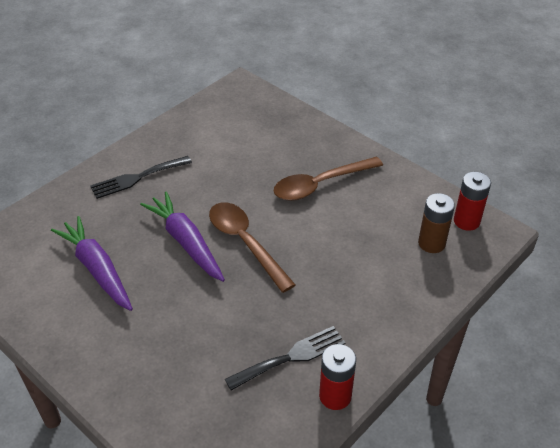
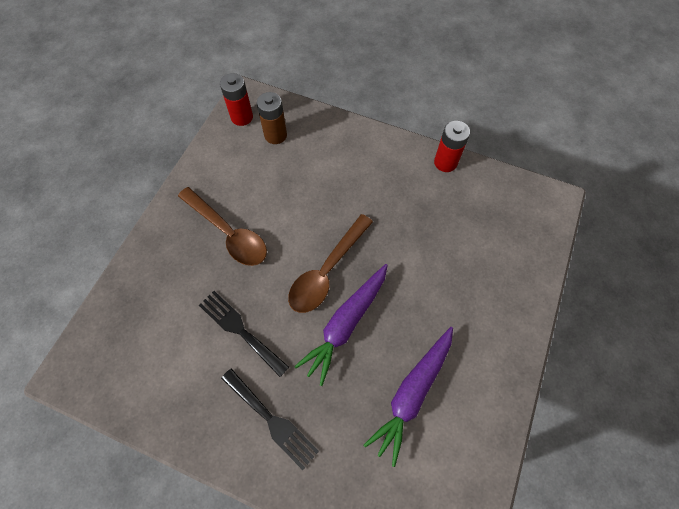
camera: 110 degrees left, 20 degrees up
black fork [225,326,346,391] -> black fork moved to [199,291,289,377]

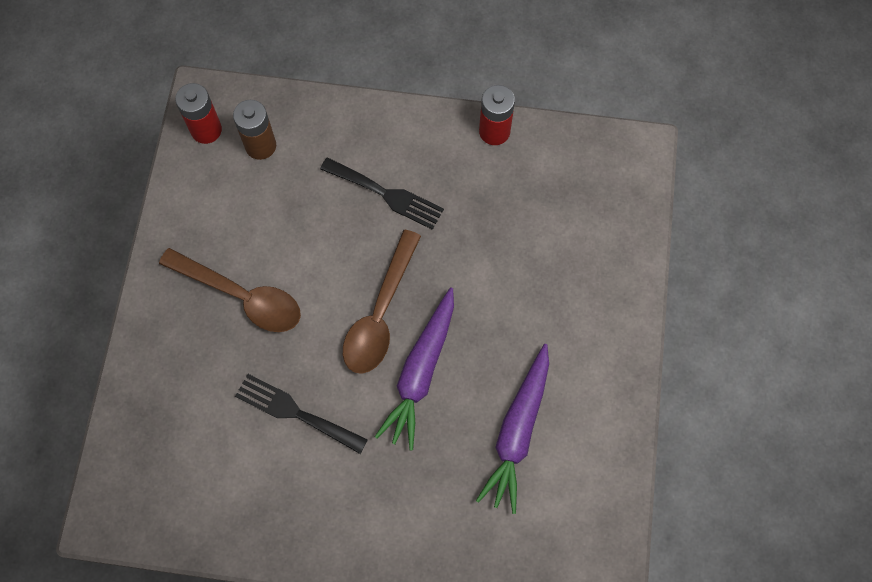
camera: 15 degrees left, 5 degrees up
black fork [221,368,319,470] -> black fork moved to [320,157,444,230]

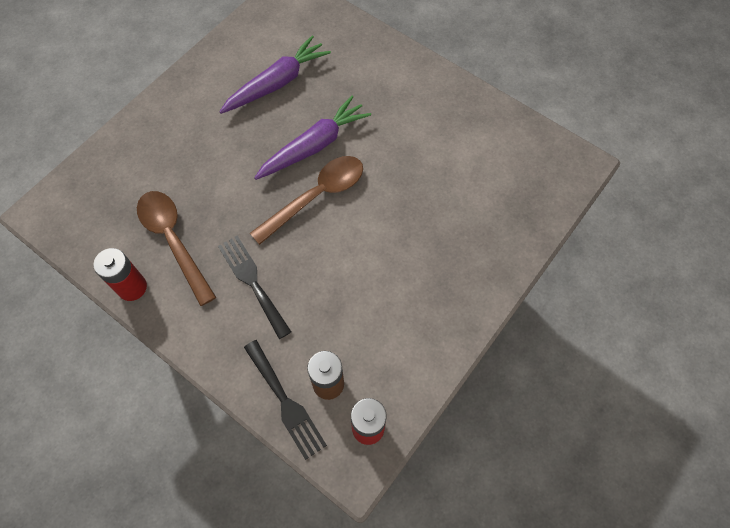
camera: 150 degrees left, 5 degrees down
brown spoon [159,248,301,332] -> brown spoon moved to [137,191,216,306]
black fork [235,374,368,454] -> black fork moved to [244,340,327,460]

